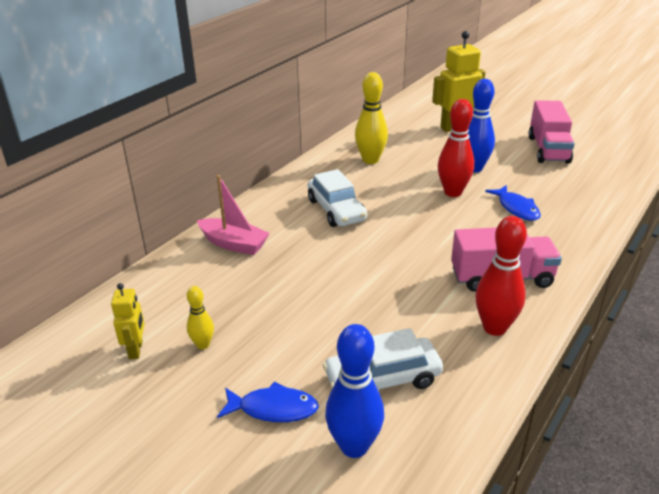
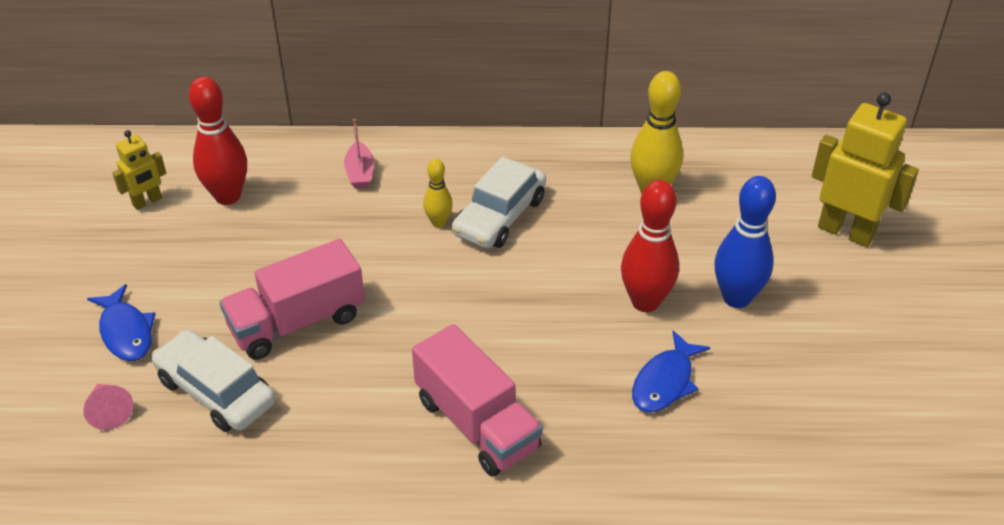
camera: 55 degrees right, 10 degrees up
yellow bowling pin [187,286,214,350] -> yellow bowling pin moved to [423,159,453,227]
pink boat [197,175,270,255] -> pink boat [344,119,374,189], size x0.64
blue bowling pin [325,324,384,458] -> pink cone [83,384,134,430]
red bowling pin [475,216,527,336] -> red bowling pin moved to [189,76,247,205]
pink truck [528,100,575,164] -> pink truck moved to [219,239,365,360]

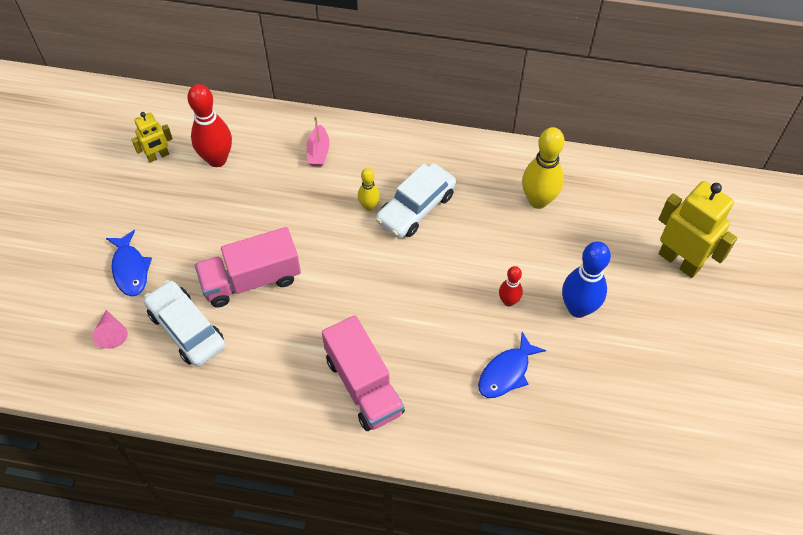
camera: 10 degrees right, 15 degrees up
red bowling pin [621,180,679,312] -> red bowling pin [499,266,523,307], size x0.55

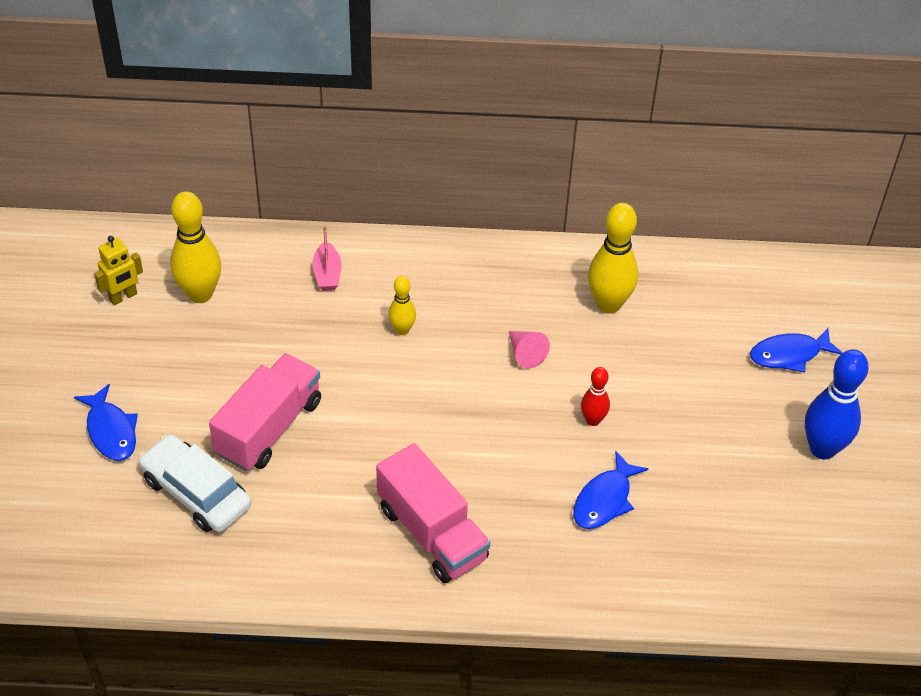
camera: 10 degrees left, 10 degrees down
pink cone [92,310,128,349] -> pink cone moved to [509,331,550,368]
red bowling pin [187,84,232,167] -> yellow bowling pin [170,191,221,303]
pink truck [195,227,301,308] -> pink truck turned 150 degrees clockwise [209,353,321,471]
white car [376,163,456,238] -> none
blue bowling pin [562,241,611,318] -> blue bowling pin moved to [805,349,869,459]
yellow robot [658,181,737,278] -> blue fish [750,328,843,373]

